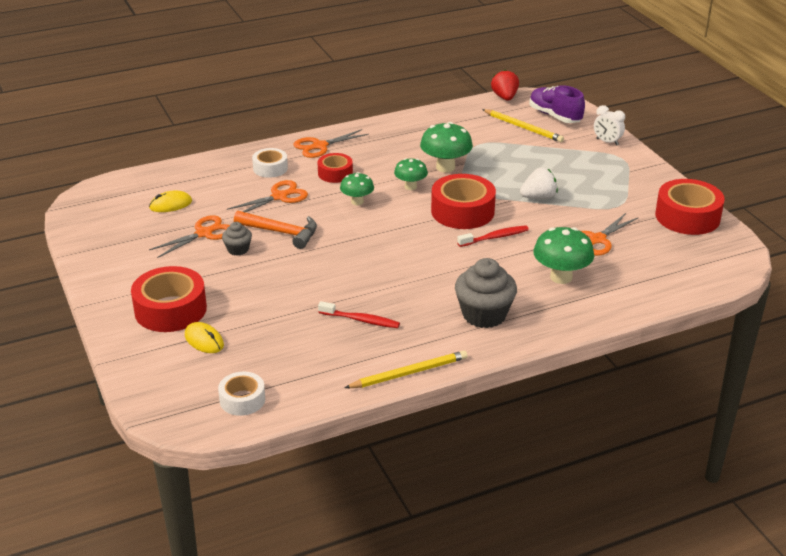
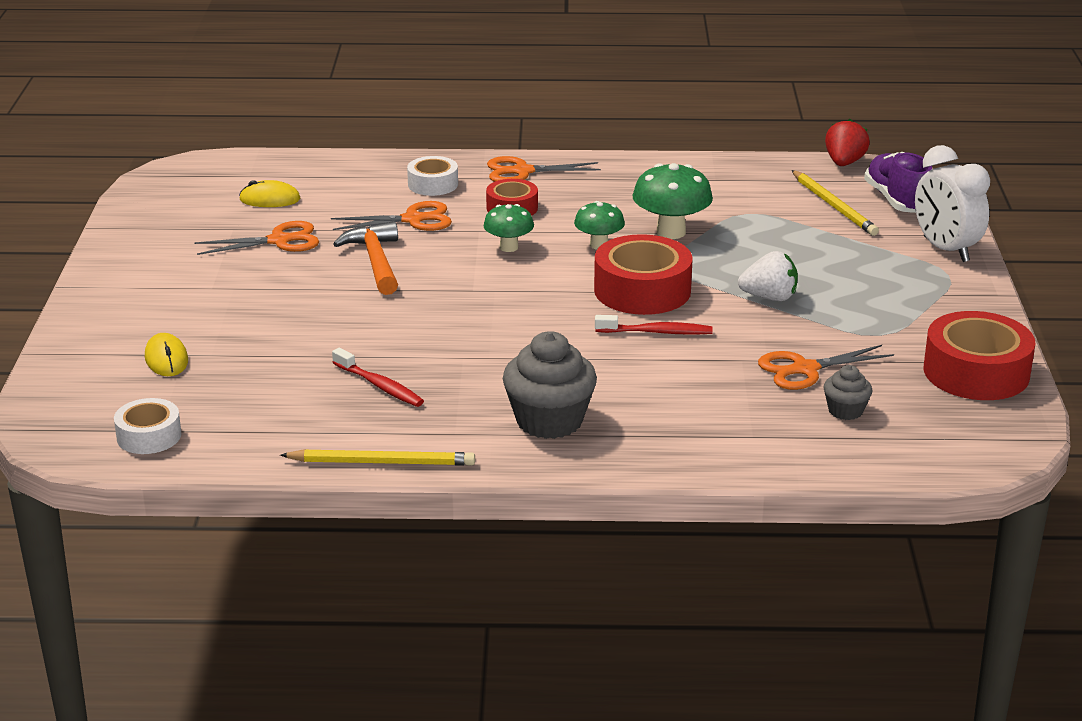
camera: 25 degrees right, 5 degrees down
red tape [131,266,207,332] -> none
grey cupcake [222,222,252,256] -> grey cupcake moved to [823,365,872,420]
orange hammer [234,211,317,249] -> orange hammer turned 150 degrees counterclockwise [333,221,398,295]
green mushroom [533,227,594,284] -> none
white clock [594,105,625,146] -> white clock [915,145,990,262], size x1.70

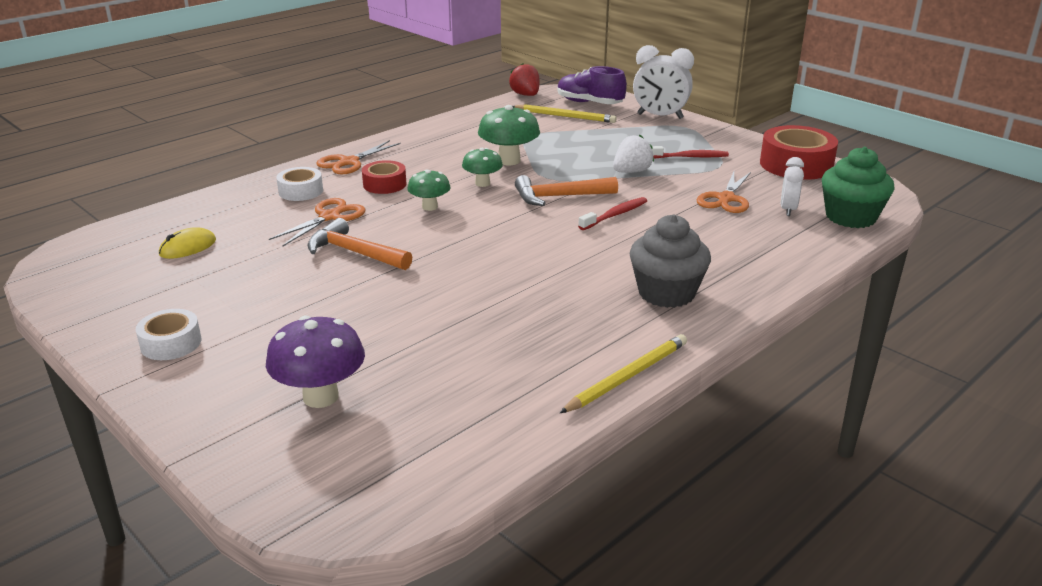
camera: 45 degrees left, 0 degrees up
white tape [114,398,182,454] -> white tape moved to [136,309,201,360]
yellow mouse [145,333,188,376] -> purple mushroom [266,315,365,408]
orange scissors [194,221,319,255] -> none
red toothbrush [332,348,424,407] -> red toothbrush moved to [652,146,729,158]
red tape [594,234,693,315] -> orange hammer [515,175,618,206]
grey cupcake [823,365,872,420] -> white clock [781,157,804,216]
none -> green cupcake [822,147,895,228]

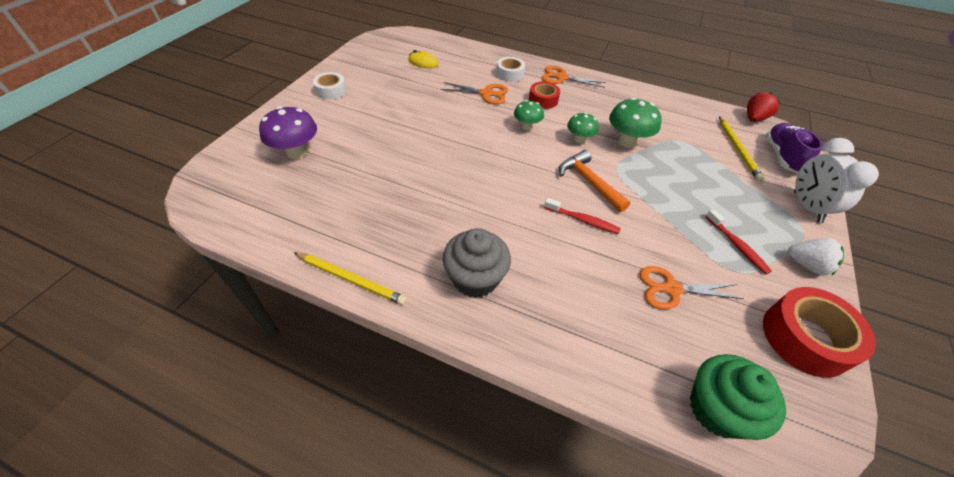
camera: 65 degrees right, 20 degrees up
orange hammer [308,218,412,270] -> none
white strawberry [613,135,654,173] -> white strawberry moved to [788,238,844,276]
white clock [781,157,804,216] -> none

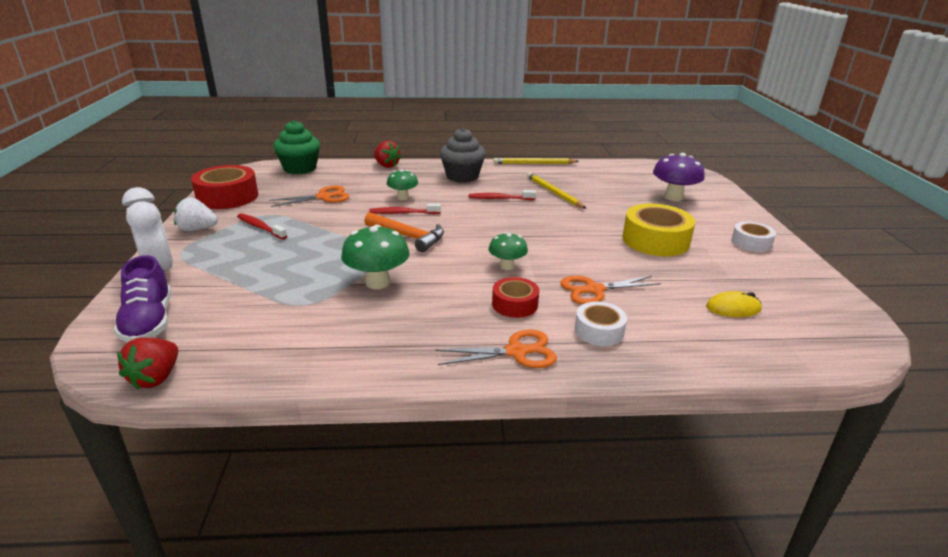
camera: 155 degrees right, 20 degrees down
green mushroom [567,112,599,143] -> green mushroom moved to [387,169,418,200]
yellow pencil [719,116,764,181] -> yellow pencil moved to [527,172,587,209]
none -> red strawberry [374,141,401,168]
none -> red toothbrush [469,190,536,200]
none -> yellow tape [622,204,695,256]

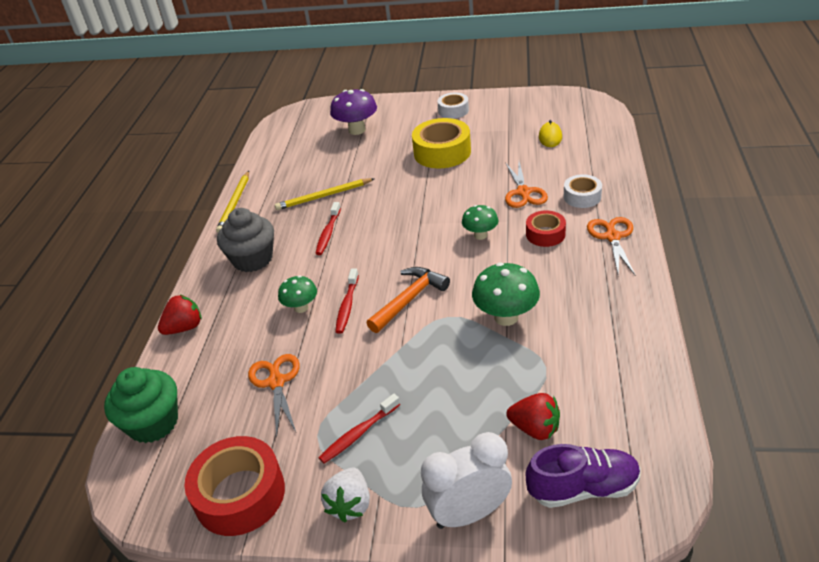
camera: 75 degrees left, 10 degrees up
red strawberry [117,338,178,390] -> red strawberry moved to [506,393,560,440]

